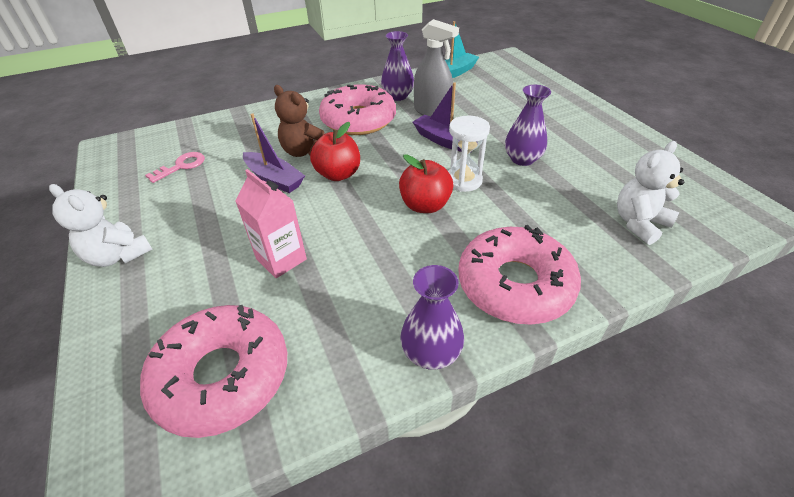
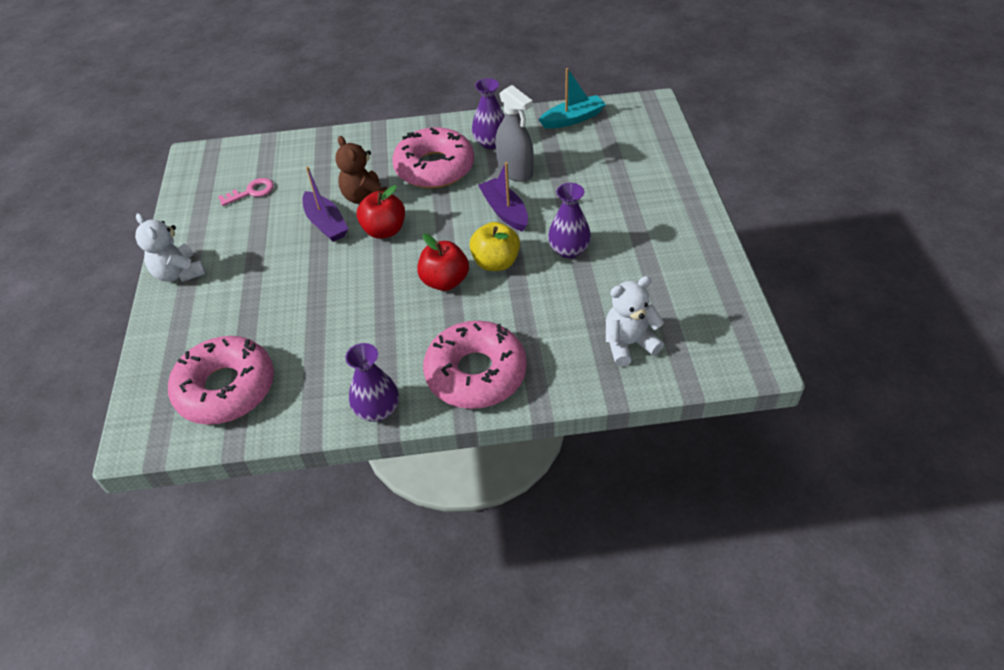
camera: 20 degrees right, 5 degrees up
pink carton [235,169,307,278] -> none
white hourglass [448,116,490,192] -> yellow apple [469,222,520,271]

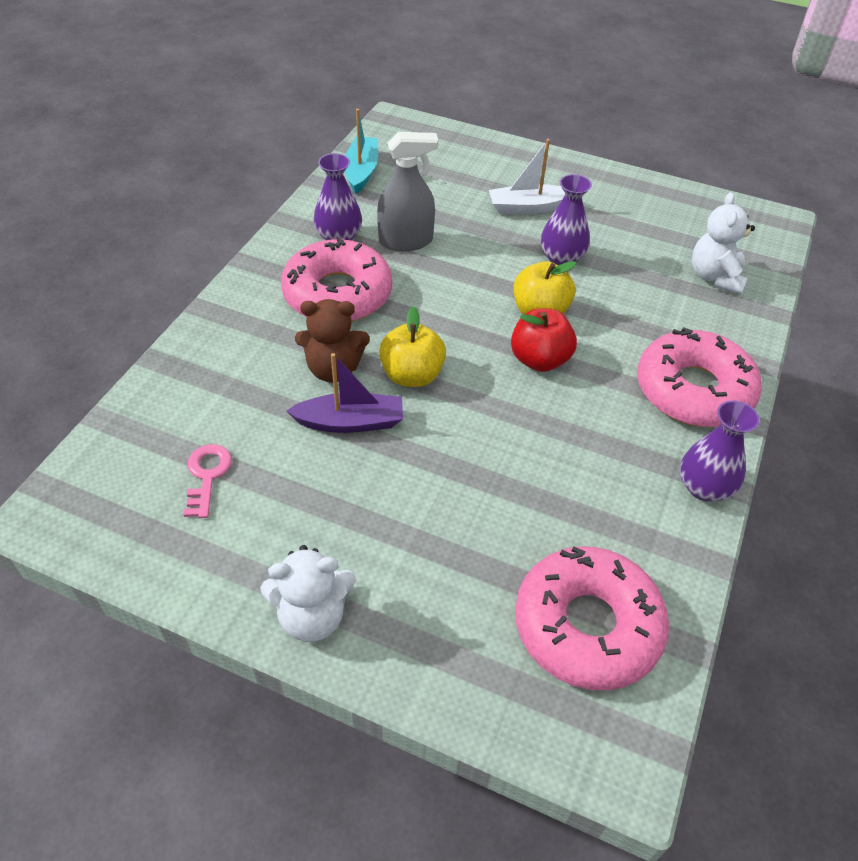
camera: 65 degrees left, 0 degrees up
red apple [357,185,405,239] -> yellow apple [379,306,446,387]
purple boat [478,162,528,231] -> none
none -> white boat [489,139,565,214]

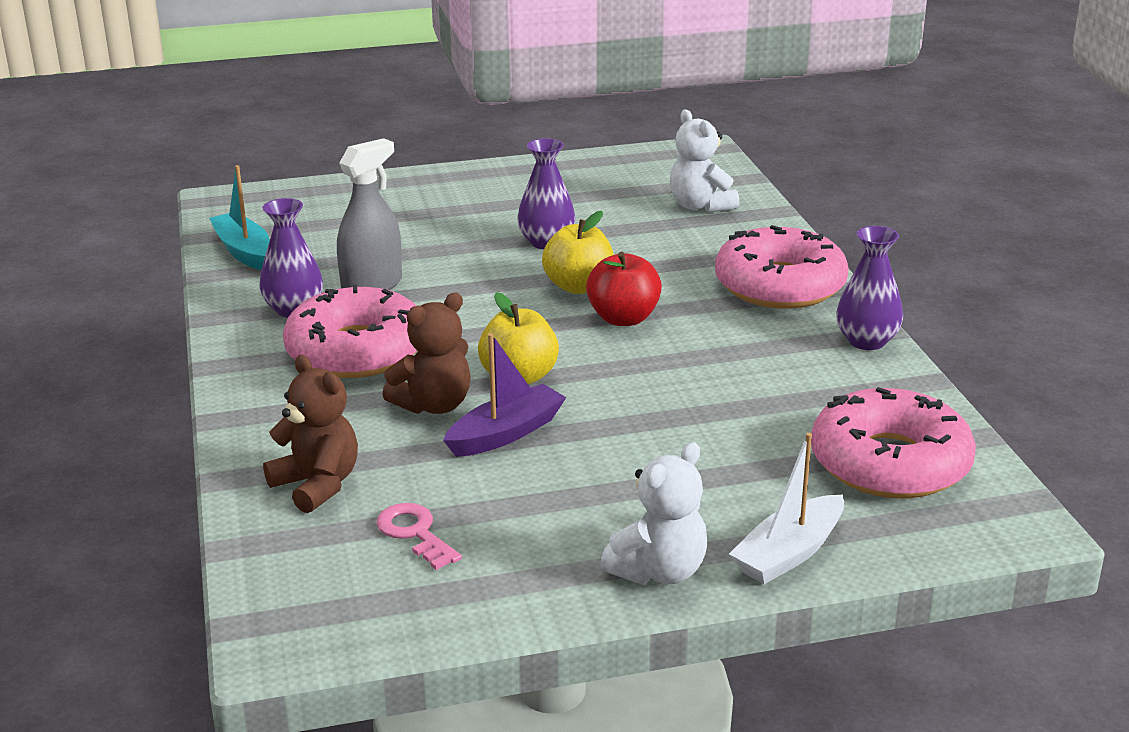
camera: 35 degrees left, 20 degrees down
white boat [489,139,565,214] -> white boat moved to [729,433,844,584]
none -> brown teddy bear [263,355,358,513]

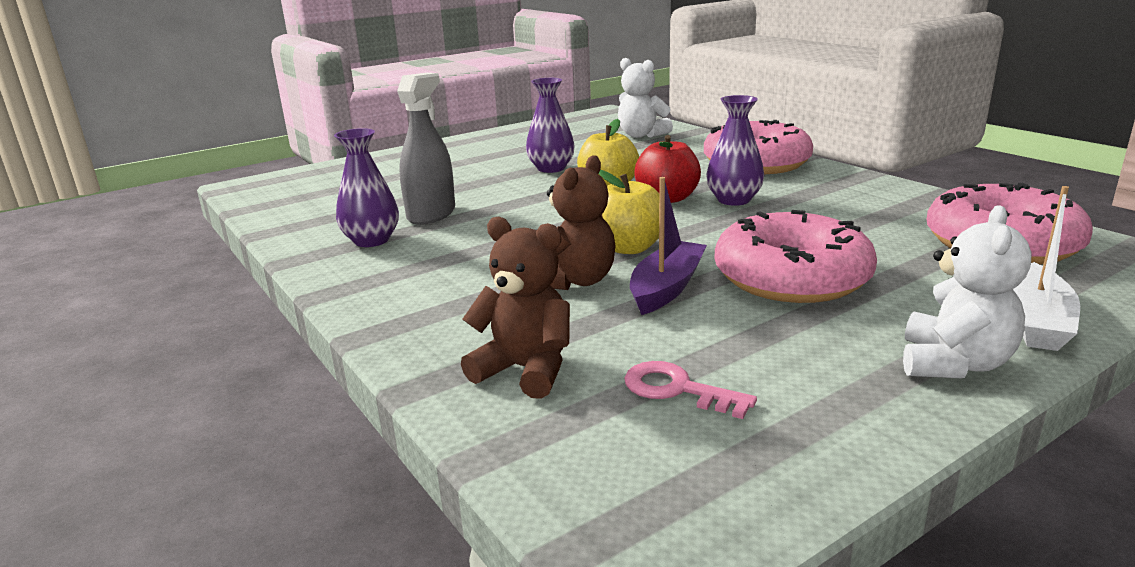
camera: 20 degrees left, 5 degrees down
turquoise boat [209,165,270,270] -> none
pink donut [283,285,417,378] -> pink donut moved to [714,210,877,303]
purple vase [836,226,903,350] -> purple vase moved to [706,95,764,206]

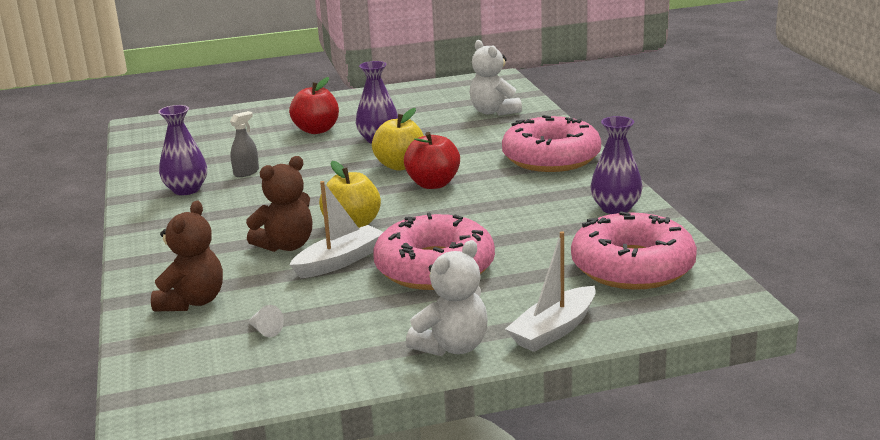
camera: 20 degrees right, 0 degrees up
grey spray bottle [397,73,455,225] -> grey spray bottle [230,111,259,177], size x0.55
brown teddy bear [461,217,570,399] -> brown teddy bear turned 60 degrees clockwise [151,201,223,311]
pink key [624,361,757,419] -> white cone [247,305,284,337]
purple boat [630,177,707,315] -> white boat [290,181,383,278]
purple vase [706,95,764,206] -> purple vase moved to [590,116,643,214]
none -> red apple [289,77,339,134]

